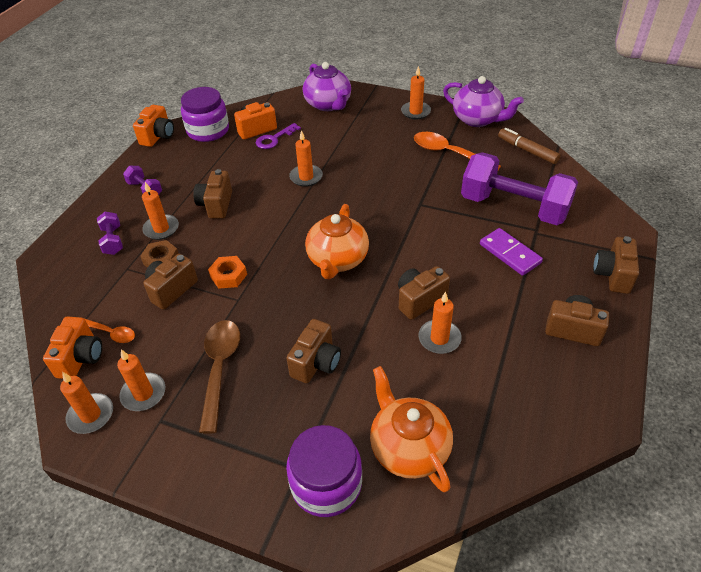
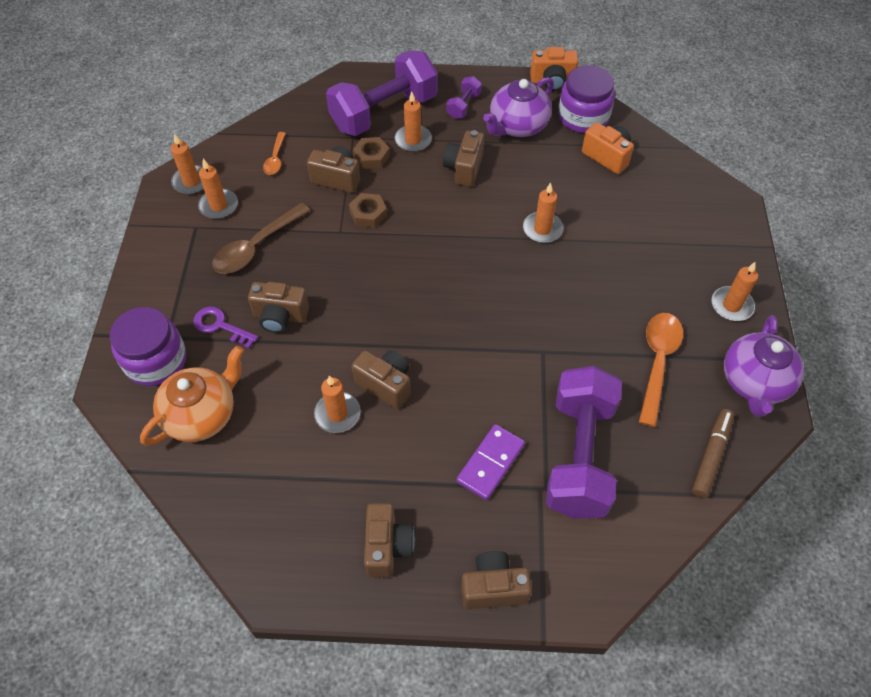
camera: 70 degrees right, 10 degrees up
orange camera [43,317,102,379] -> none
purple dumbbell [97,212,123,255] -> purple dumbbell [326,50,438,136], size x2.33
brown camera [193,169,232,219] -> brown camera turned 60 degrees counterclockwise [443,130,484,187]
brown spoon [199,320,240,434] -> brown spoon turned 150 degrees clockwise [212,203,311,274]
orange nut [208,256,247,289] -> brown nut [349,193,387,228]
purple key [256,123,301,149] -> purple key moved to [193,306,258,349]
purple teapot [303,62,351,111] -> purple teapot moved to [483,77,554,137]
orange teapot [305,204,369,279] -> none

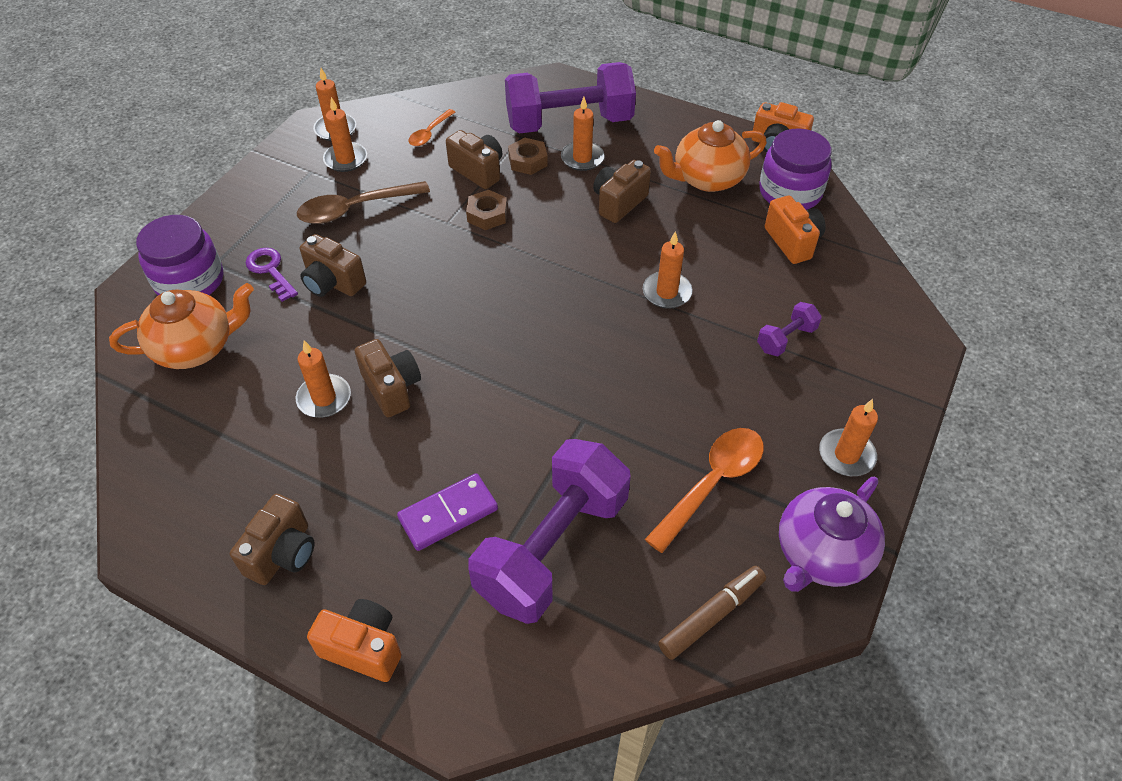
camera: 25 degrees right, 5 degrees down
purple dumbbell [446,76,482,119] -> purple dumbbell moved to [757,302,822,356]
brown camera [461,551,532,609] -> orange camera [307,599,401,682]
purple teapot [483,77,554,137] -> orange teapot [654,120,767,192]

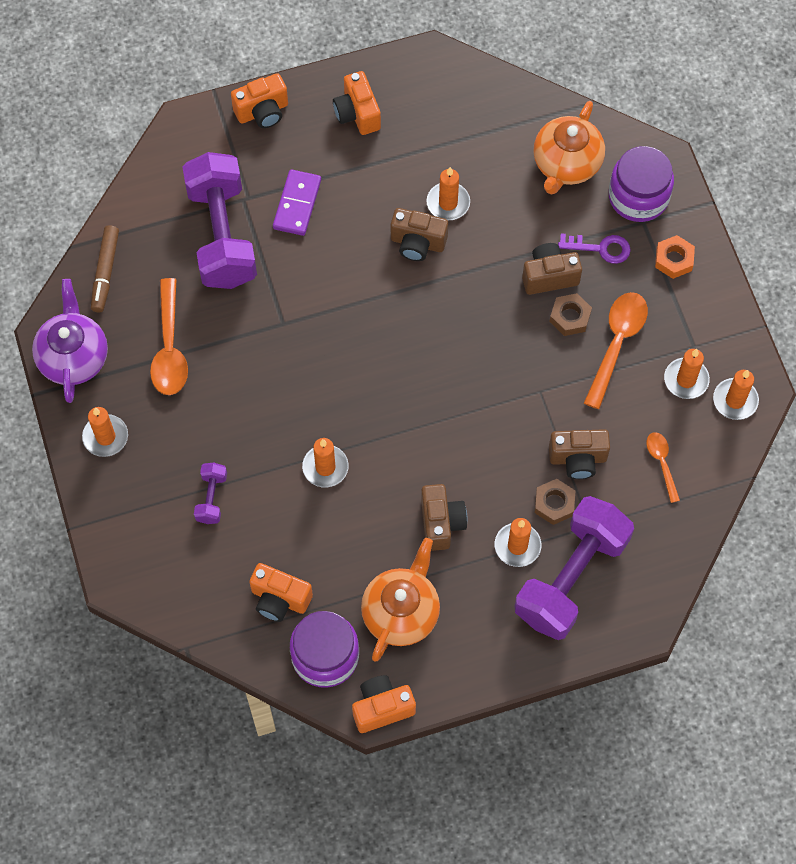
camera: 135 degrees right, 15 degrees up
brown camera [230,494,314,585] -> orange camera [333,71,381,135]
brown spoon [297,181,430,224] -> orange spoon [584,292,648,409]
brown nut [466,190,507,230] -> brown nut moved to [550,293,592,336]
none -> orange nut [655,235,695,279]

